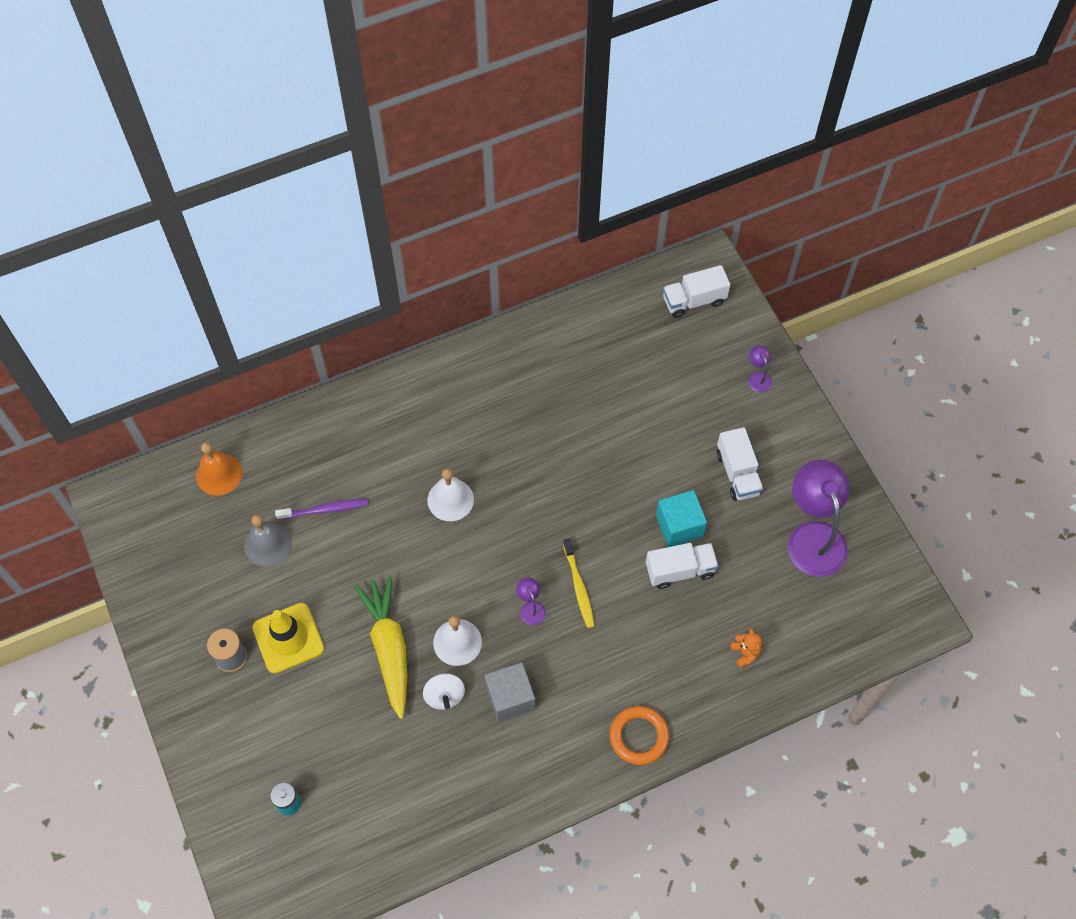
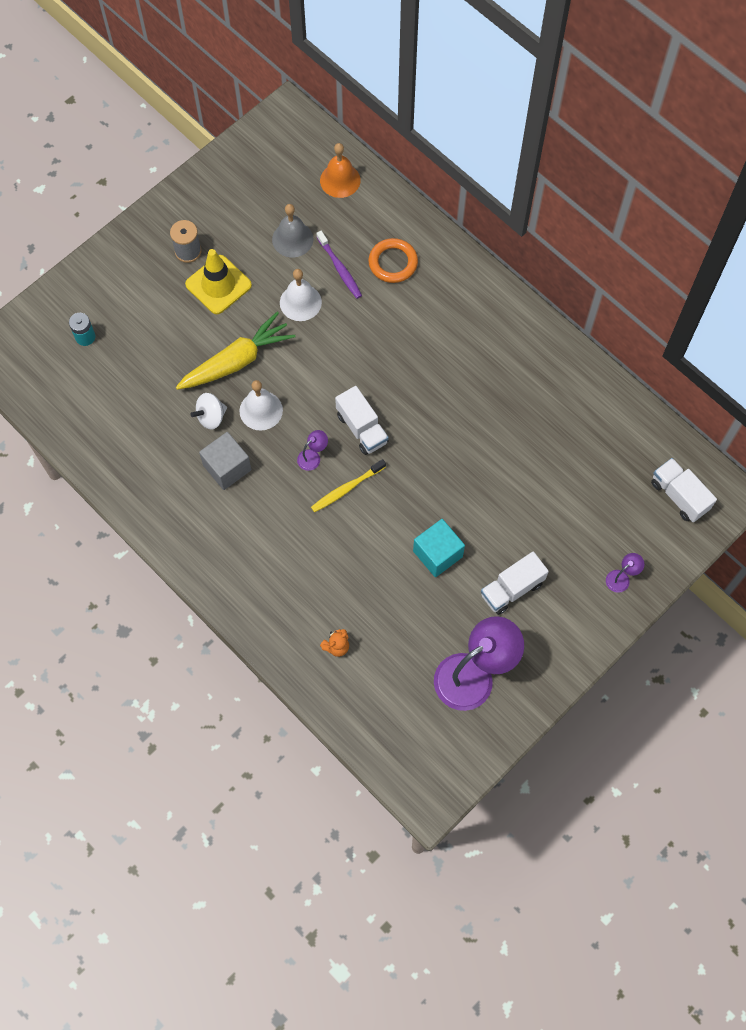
camera: 70 degrees right, 5 degrees up
white bell [427,468,474,521] -> white bell moved to [280,269,322,321]
orange ring [610,706,669,765] -> orange ring moved to [368,238,418,283]
white truck [646,543,718,589] -> white truck moved to [335,386,389,455]

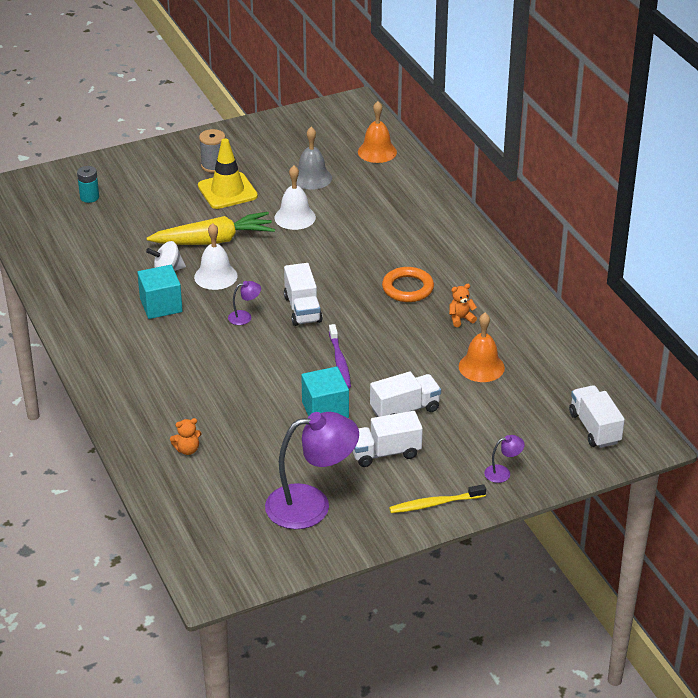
camera: 20 degrees right, 30 degrees down
grey cube [199,432,252,490] -> turquoise cube [137,265,183,319]
yellow toothbrush [311,459,386,512] -> yellow toothbrush moved to [389,484,486,513]
purple toothbrush [316,231,362,299] -> purple toothbrush moved to [329,324,351,388]
orange ring [368,238,418,283] -> orange ring moved to [382,267,434,302]
none -> white truck [370,372,441,417]
none -> orange teddy bear [449,284,477,327]
none -> orange bell [459,313,505,382]

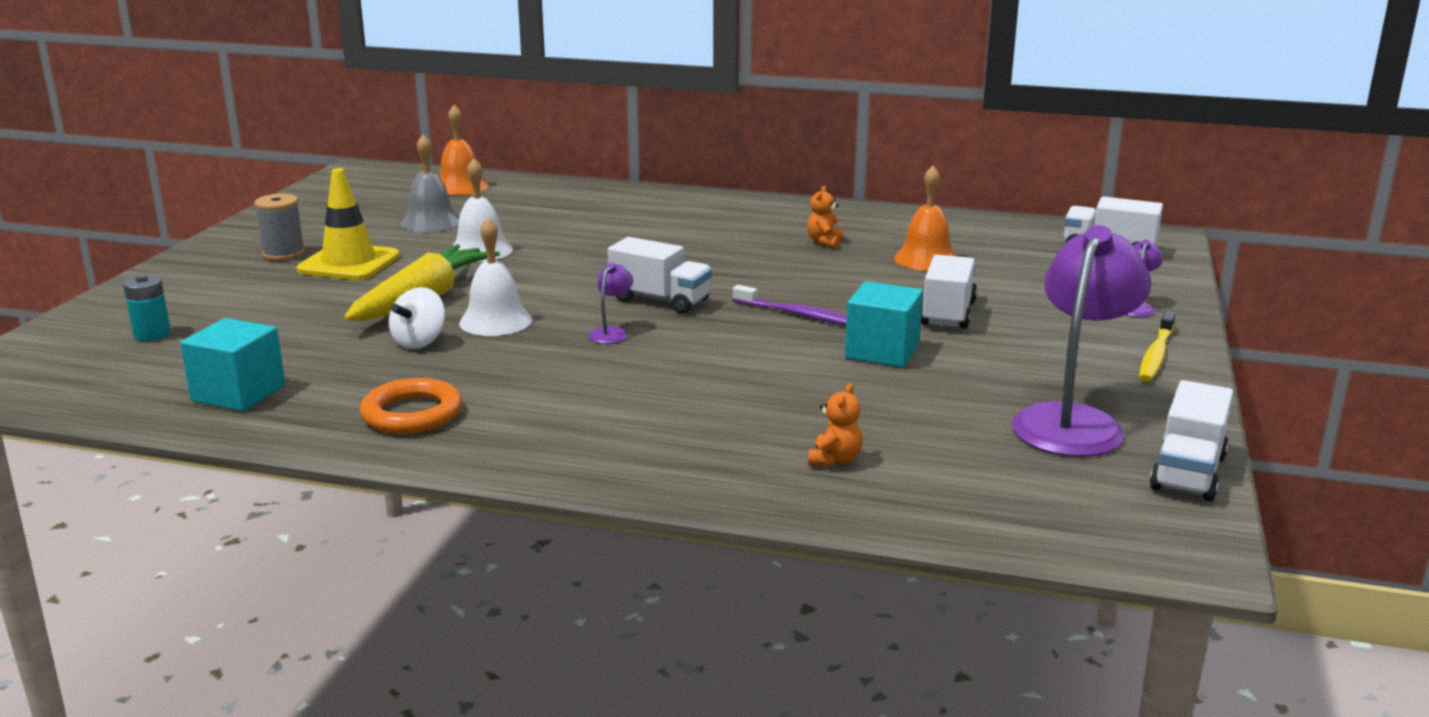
camera: 50 degrees left, 15 degrees down
turquoise cube [137,265,183,319] -> turquoise cube moved to [180,318,285,411]
white truck [353,411,423,467] -> white truck moved to [1150,380,1233,501]
orange ring [382,267,434,302] -> orange ring moved to [360,378,462,434]

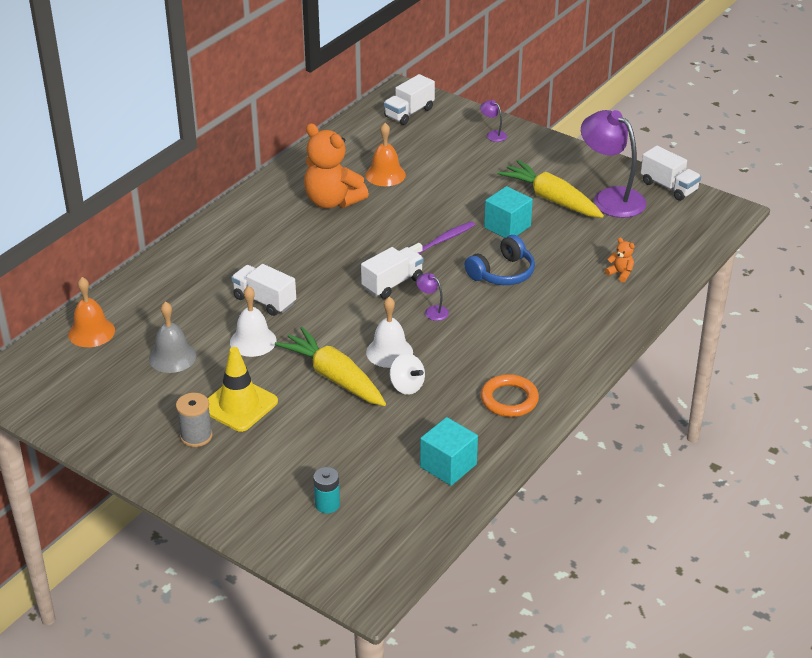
camera: 70 degrees left, 15 degrees up
orange teddy bear [807,186,843,248] -> orange teddy bear [304,123,369,208], size x2.40
white truck [921,255,977,329] -> white truck moved to [231,264,296,316]
yellow toothbrush [1139,311,1176,382] -> none
none -> blue headphones [465,235,535,285]
none -> yellow carrot [497,160,604,218]

